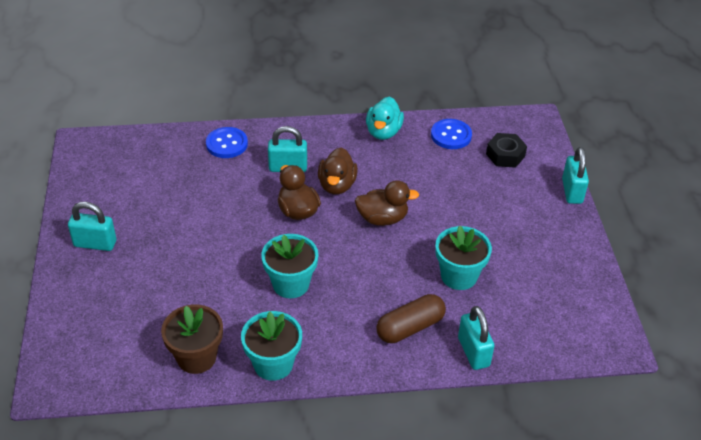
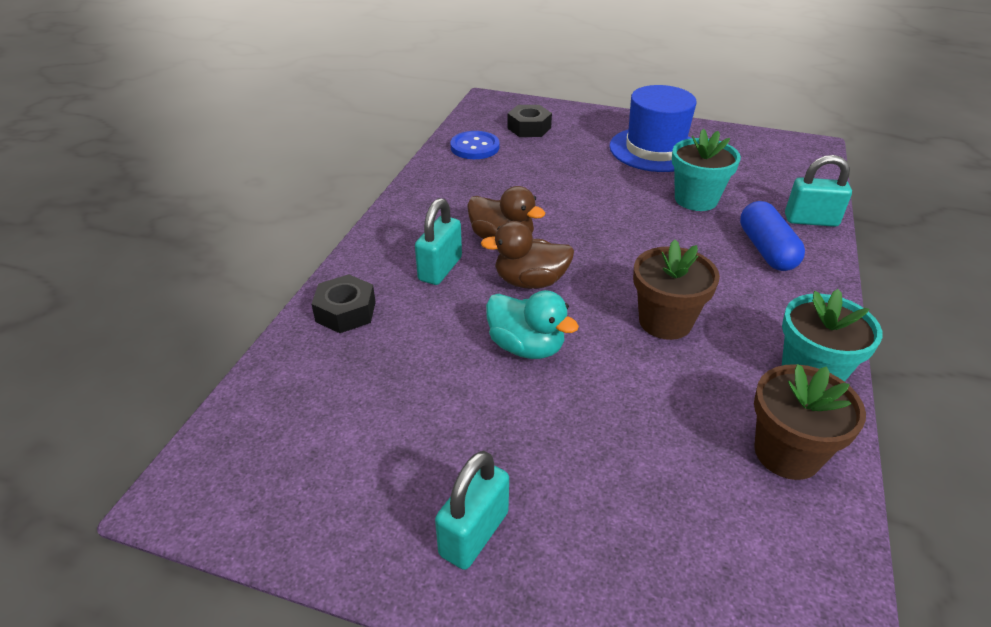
camera: 65 degrees left, 5 degrees down
blue button [206,127,248,158] -> black nut [312,274,376,333]
turquoise flower pot [261,234,318,298] -> brown flower pot [633,239,720,340]
brown duck [355,180,419,226] -> none
turquoise duck [366,96,404,140] -> turquoise duck moved to [486,290,579,359]
brown capsule [376,294,446,343] -> blue capsule [740,201,805,271]
turquoise padlock [562,147,589,204] -> none
none -> blue hat [609,85,697,172]

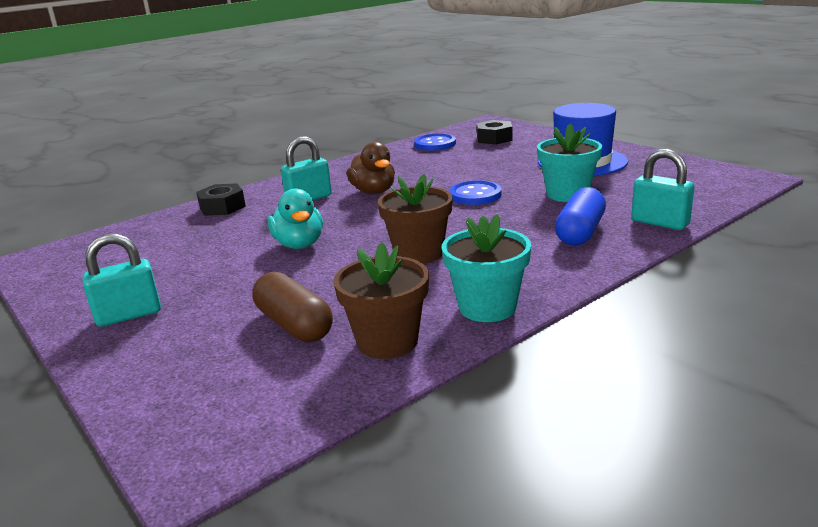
camera: 35 degrees right, 15 degrees down
brown duck [481,221,574,289] -> none
none -> brown capsule [252,272,333,342]
none -> blue button [449,180,502,205]

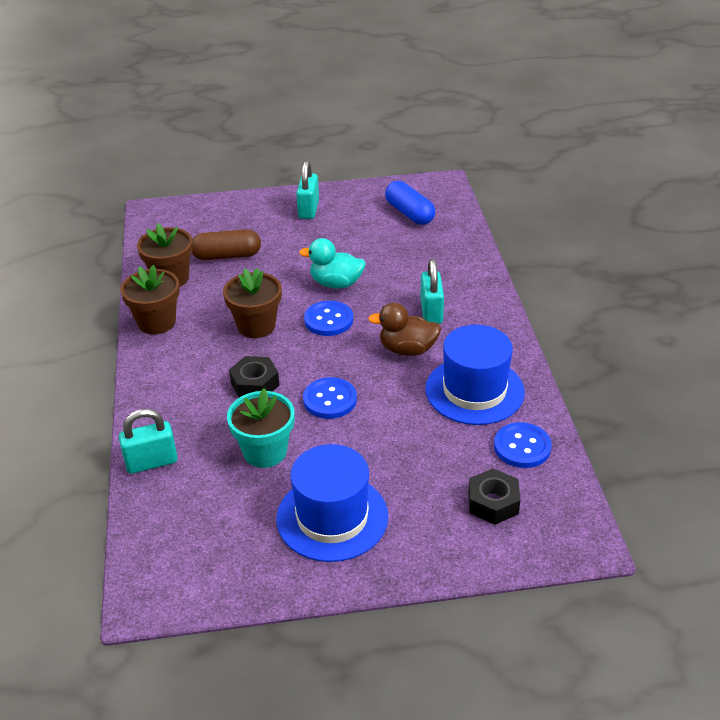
camera: 120 degrees right, 15 degrees up
black nut [196,183,246,216] -> black nut moved to [229,356,279,398]
turquoise flower pot [441,214,531,322] -> brown flower pot [120,265,180,334]
blue capsule [555,187,606,246] -> blue capsule moved to [385,181,435,225]
none -> blue button [304,301,353,336]
none -> blue hat [425,325,525,425]

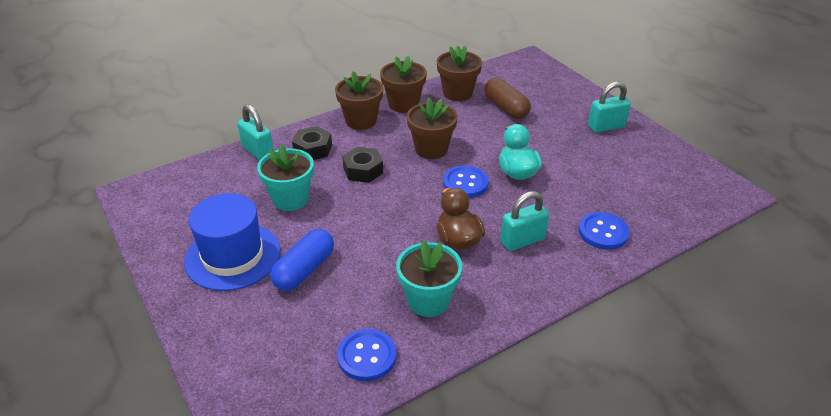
camera: 65 degrees right, 0 degrees up
blue button [303,377,357,419] -> blue button moved to [579,212,630,250]
blue capsule [385,181,435,225] -> blue capsule moved to [270,229,334,291]
blue hat [425,325,525,425] -> turquoise flower pot [396,240,462,317]
black nut [468,468,520,525] -> black nut moved to [292,126,332,160]
none -> brown flower pot [335,71,383,130]

